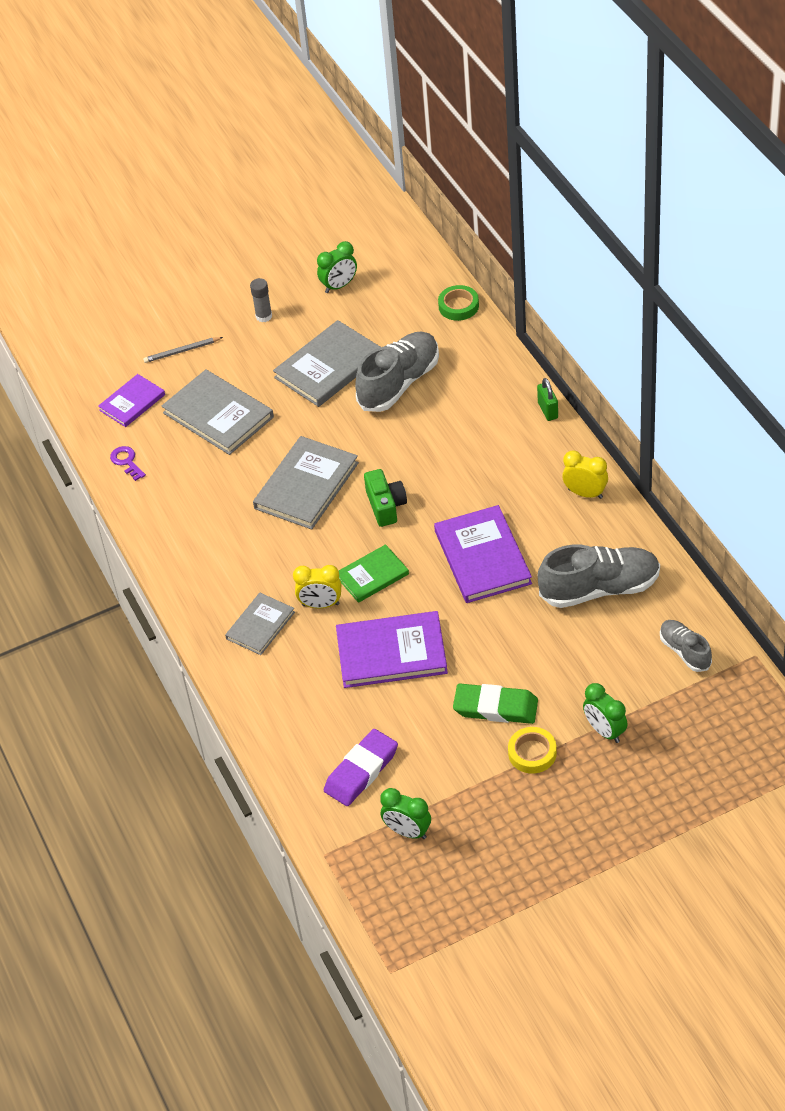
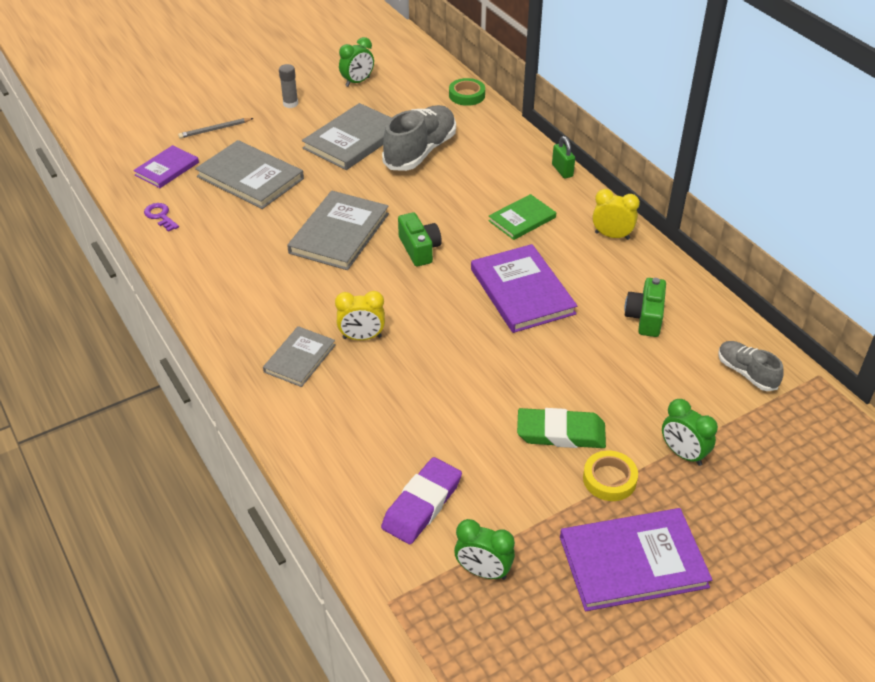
camera: 10 degrees left, 5 degrees down
purple book [336,611,448,688] -> purple book moved to [560,508,712,611]
green book [339,544,409,603] -> green book moved to [488,194,556,240]
grey shoe [538,544,660,608] -> green camera [624,278,666,337]

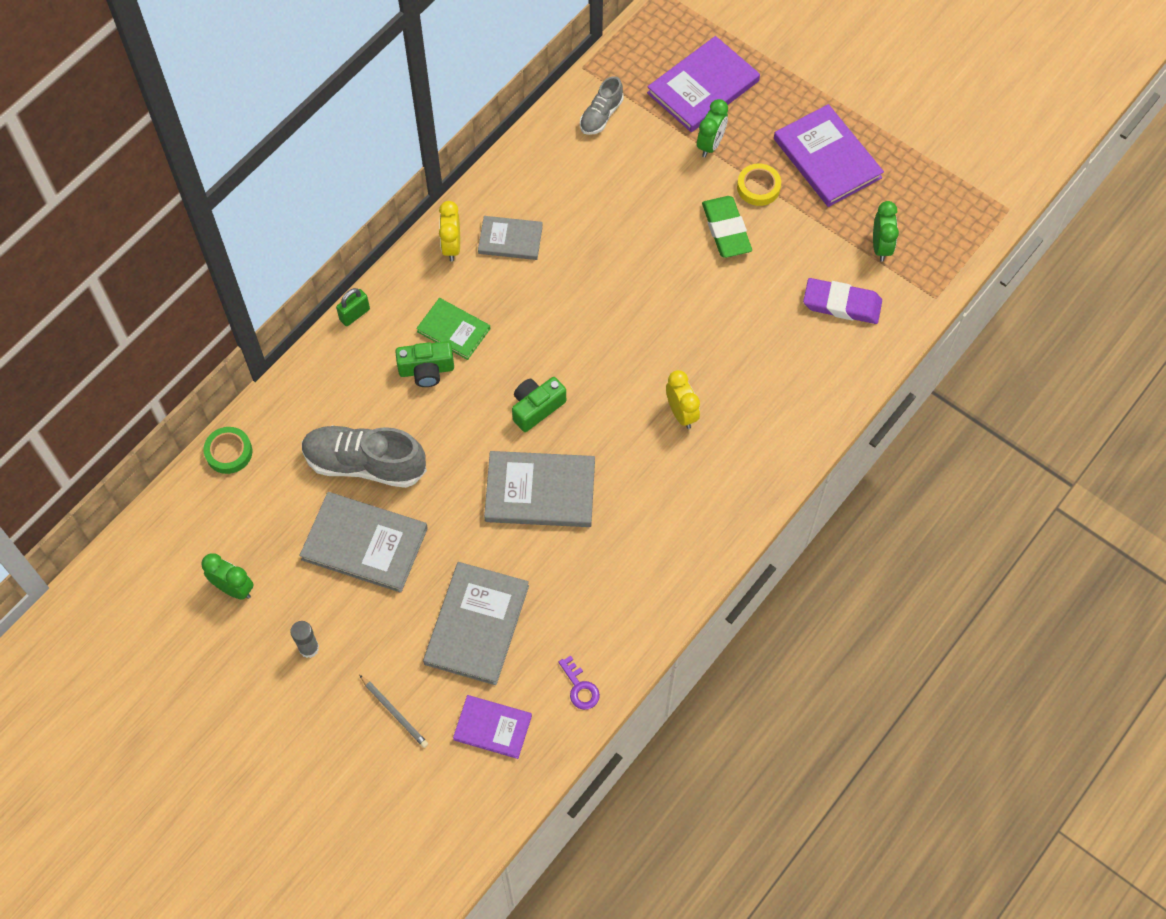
camera: 110 degrees left, 20 degrees up
purple key [144,203,179,232] -> purple key turned 60 degrees counterclockwise [558,656,600,710]
grey book [263,326,335,387] -> grey book moved to [478,216,543,260]
purple book [471,244,577,333] -> purple book moved to [647,36,760,132]
green camera [624,278,666,337] -> green camera moved to [395,341,454,387]

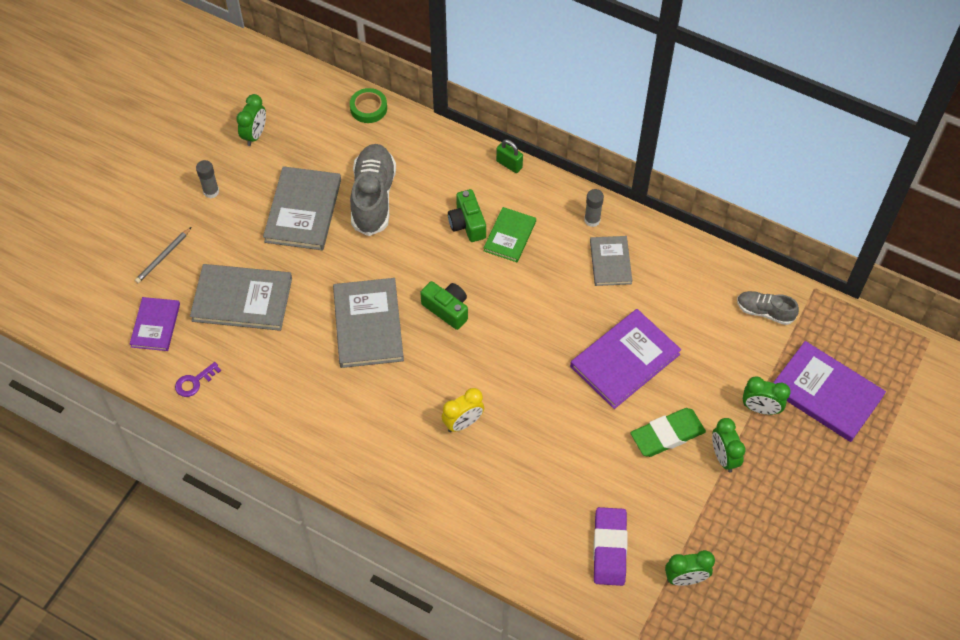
camera: 80 degrees right, 5 degrees down
yellow clock [439,201,460,261] -> grey glue stick [584,189,604,227]
yellow tape [737,163,781,206] -> green clock [712,418,746,472]
purple book [774,104,884,207] -> purple book moved to [570,309,681,409]

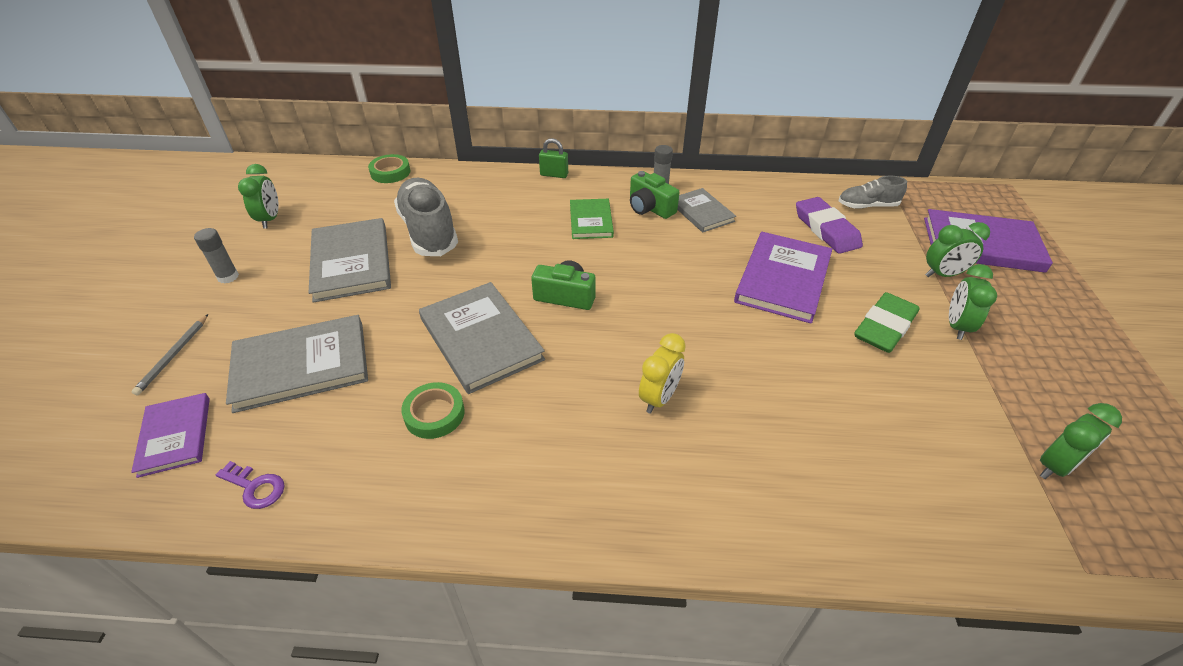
camera: 25 degrees left, 15 degrees down
purple key [175,362,221,397] -> purple key turned 90 degrees counterclockwise [216,461,285,509]
green camera [448,189,486,242] -> green camera moved to [630,171,679,219]
purple eraser [593,507,628,586] -> purple eraser moved to [796,197,863,254]
green clock [712,418,746,472] -> green clock turned 60 degrees clockwise [949,264,997,340]
none -> green tape [401,382,465,439]

